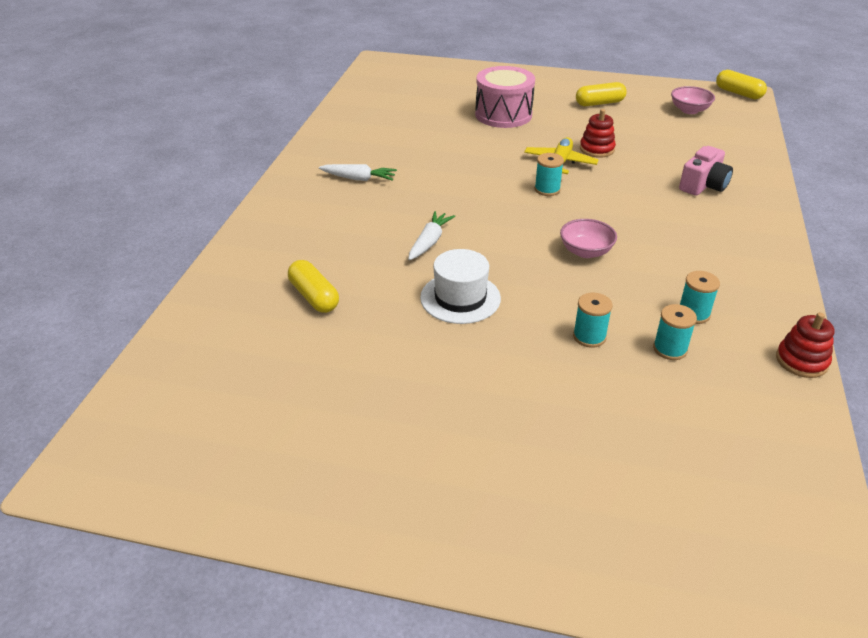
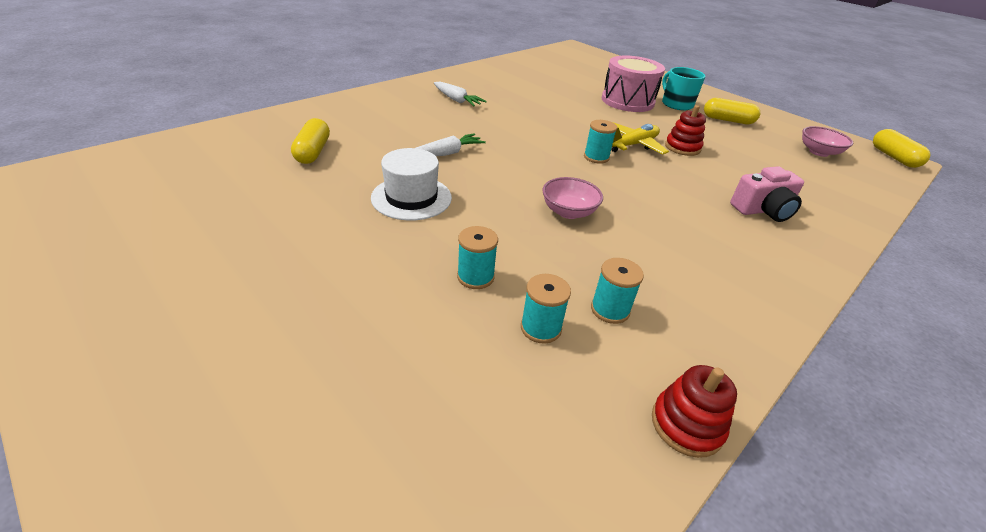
camera: 30 degrees right, 0 degrees up
none -> turquoise mug [662,67,705,110]

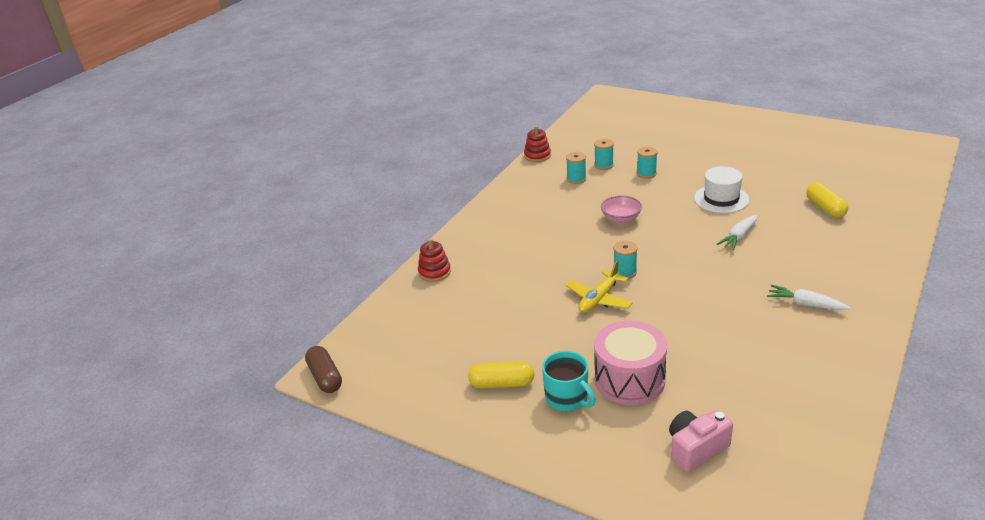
camera: 170 degrees right, 5 degrees down
red stacking toy [665,105,706,156] -> red stacking toy moved to [418,238,451,282]
pink camera [730,166,804,222] -> pink camera moved to [669,410,733,472]
pink bowl [802,126,853,157] -> none
yellow capsule [873,129,931,168] -> brown capsule [305,346,342,393]

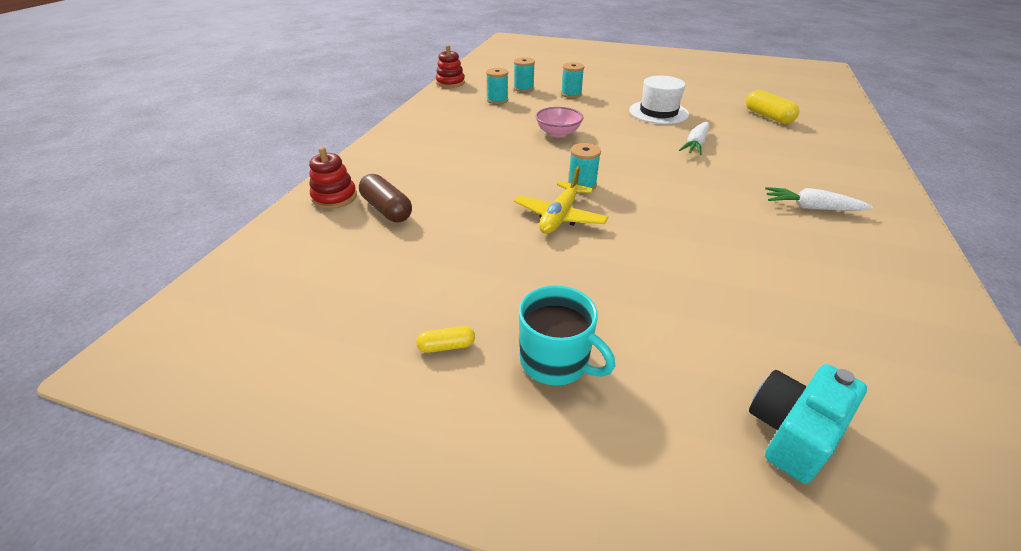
camera: 15 degrees left, 5 degrees up
brown capsule [305,346,342,393] -> brown capsule moved to [359,174,412,222]
yellow capsule [468,361,535,388] -> yellow capsule [416,326,475,353], size x0.55
pink drum [594,321,667,405] -> none
pink camera [669,410,733,472] -> turquoise camera [749,364,867,484]

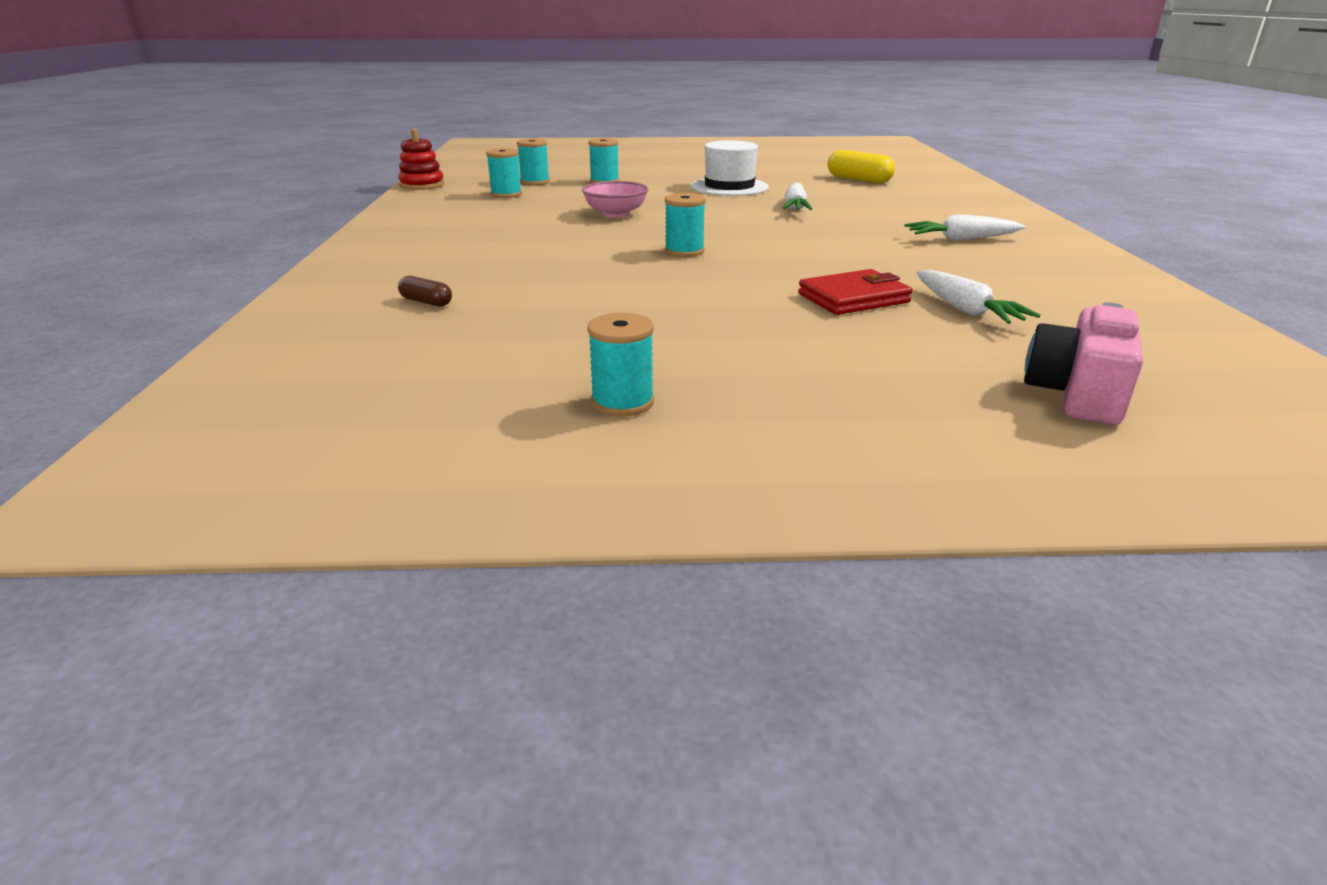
camera: 20 degrees left, 10 degrees down
red stacking toy [309,147,357,209] -> none
brown capsule [359,174,412,222] -> brown capsule [398,276,452,307], size x0.55
yellow capsule [416,326,475,353] -> turquoise spool [587,313,654,417]
yellow plane [514,166,608,234] -> none
turquoise mug [519,285,616,386] -> none
turquoise camera [749,364,867,484] -> pink camera [1024,302,1143,425]
none -> red wallet [798,269,913,315]
none -> white carrot [917,270,1041,324]

